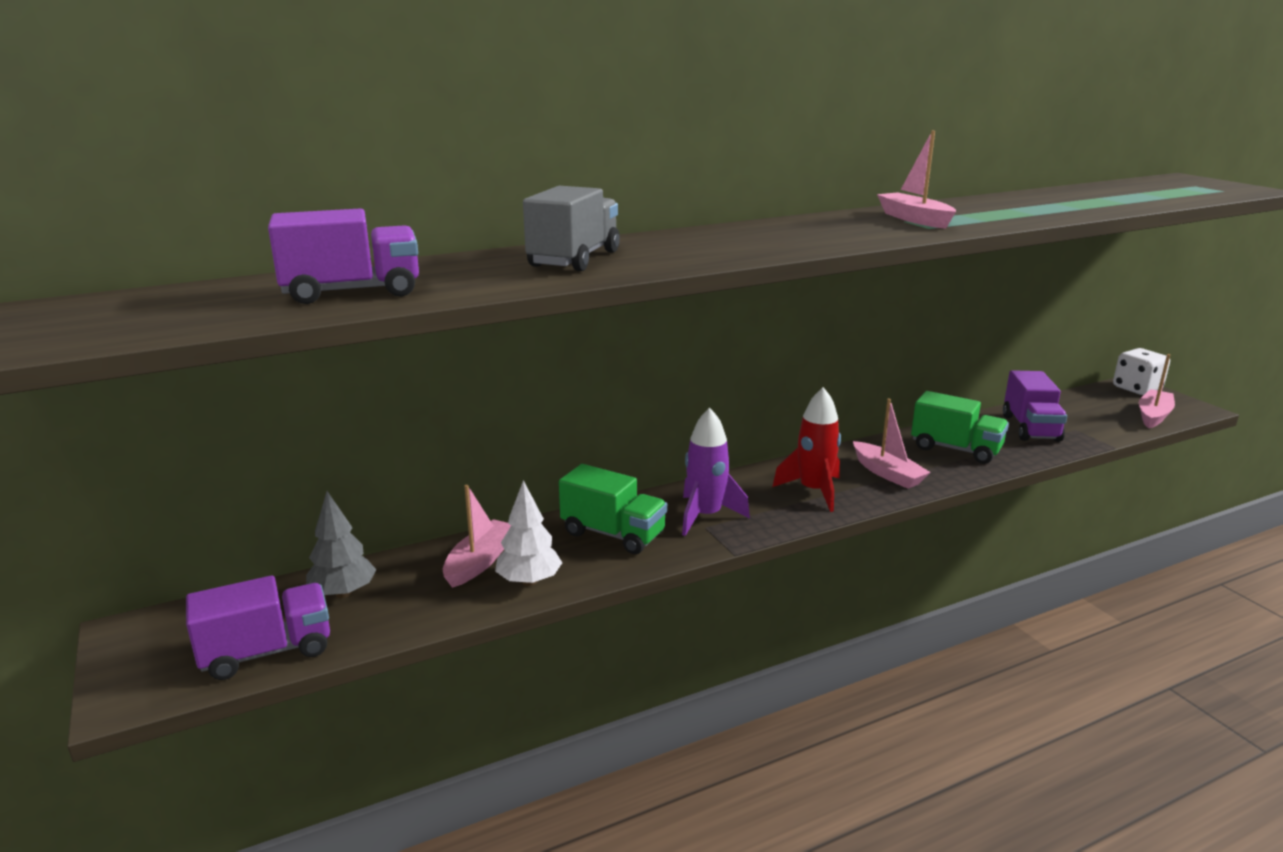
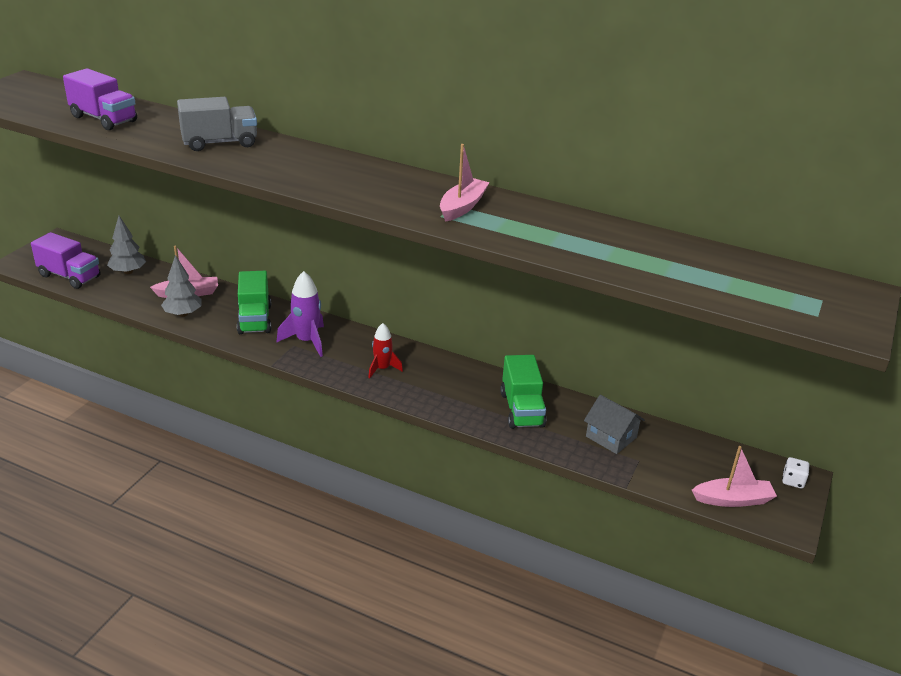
camera: 50 degrees right, 10 degrees up
white tree [495,480,562,586] -> grey tree [161,255,202,317]
red rocket [772,387,841,512] -> red rocket [368,323,403,379], size x0.66
pink boat [853,399,931,489] -> none
purple truck [1003,370,1067,442] -> grey house [584,395,645,454]
white dice [1113,348,1170,395] -> white dice [782,457,810,489], size x0.55

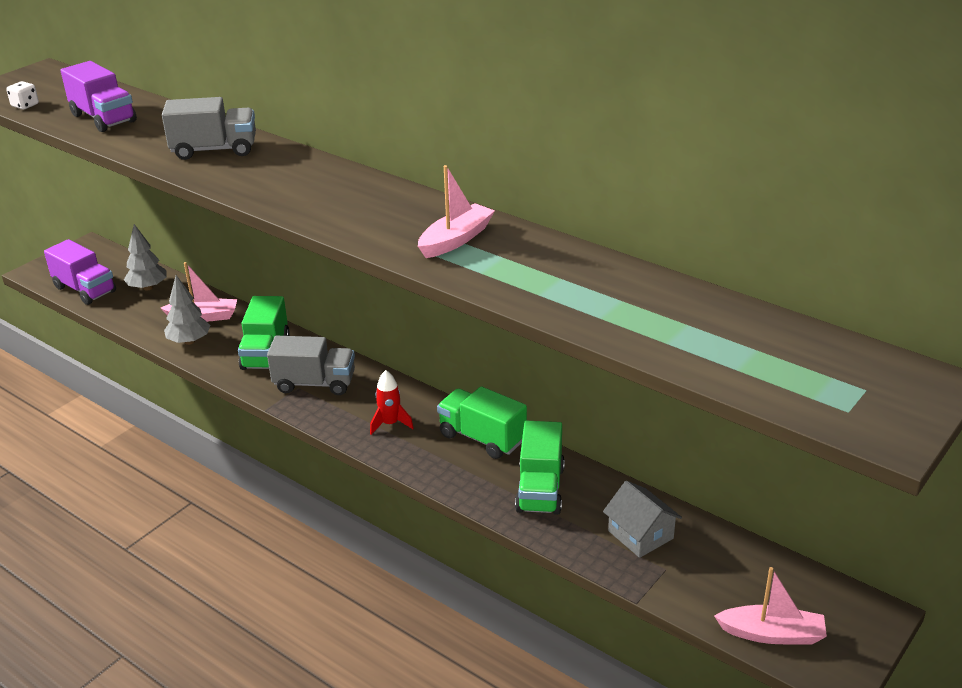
camera: 15 degrees right, 0 degrees up
purple rocket [276,271,324,357] -> grey truck [267,336,355,395]
white dice [782,457,810,489] -> white dice moved to [6,81,39,109]
none -> green truck [437,386,527,459]

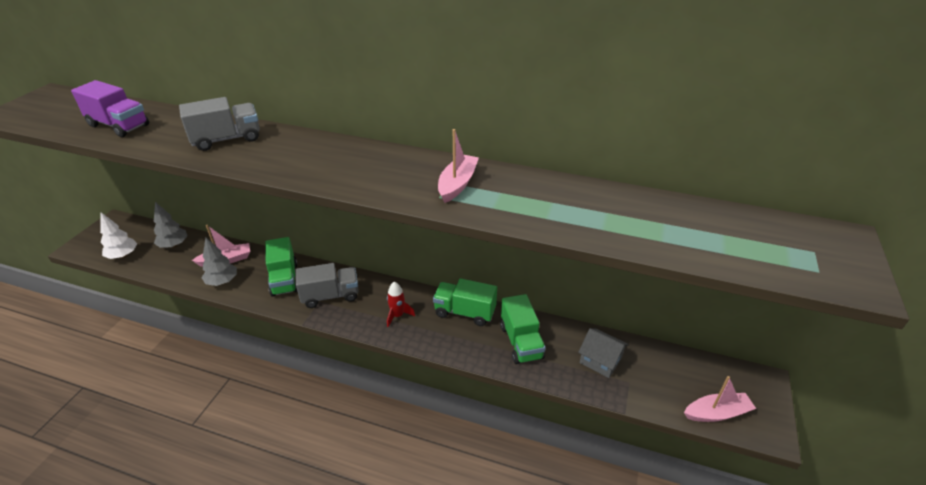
camera: 20 degrees left, 5 degrees up
white dice [6,81,39,109] -> none
purple truck [44,239,116,305] -> white tree [100,212,137,259]

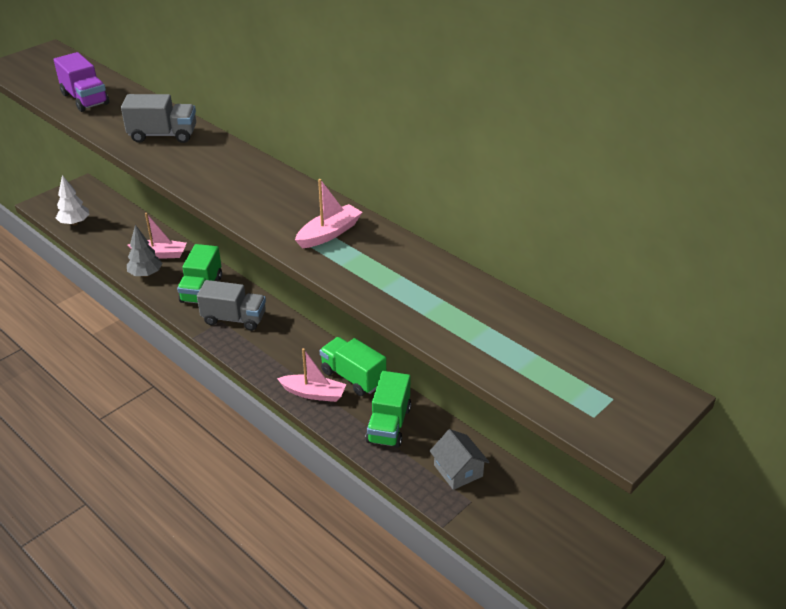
camera: 25 degrees right, 0 degrees up
grey tree [154,202,188,248] -> none
red rocket [387,282,415,327] -> none
pink boat [684,376,756,422] -> pink boat moved to [277,348,346,402]

